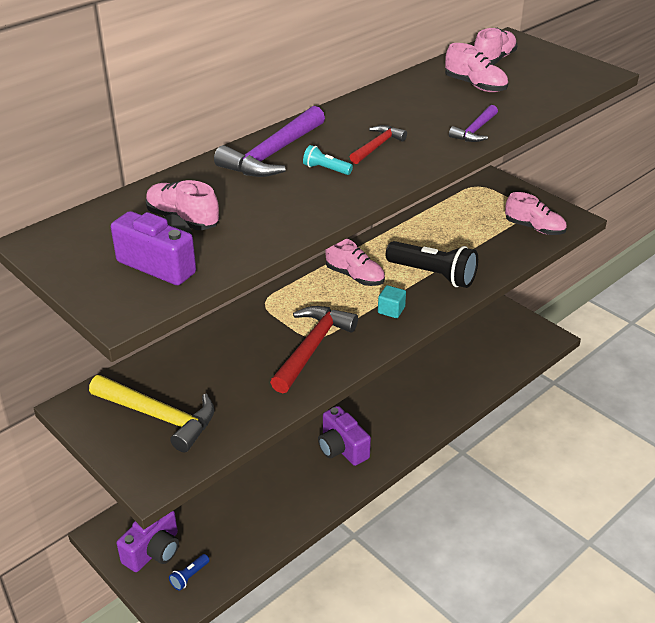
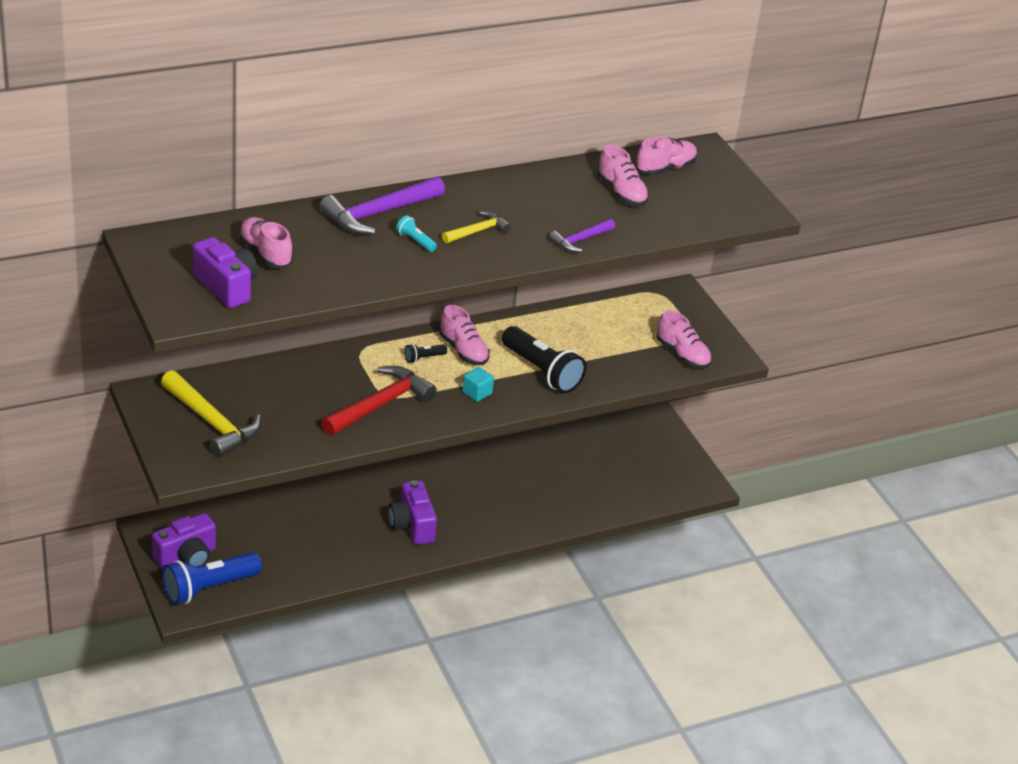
camera: 15 degrees right, 0 degrees up
blue flashlight [169,554,209,591] -> blue flashlight [162,552,262,605], size x2.26
red hammer [350,125,407,164] -> yellow hammer [442,211,511,243]
none -> black flashlight [404,344,447,363]

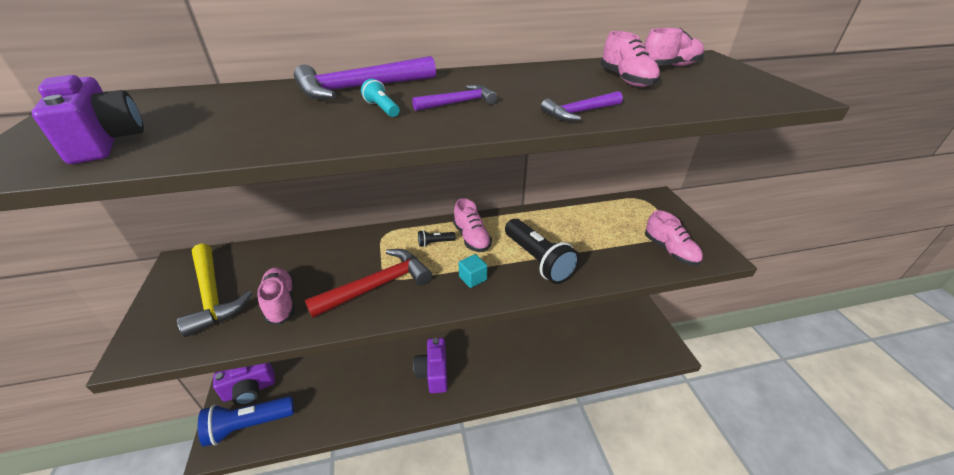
camera: 15 degrees right, 0 degrees up
pink shoe [239,217,293,268] -> pink shoe moved to [257,267,295,324]
yellow hammer [442,211,511,243] -> purple hammer [412,85,497,111]

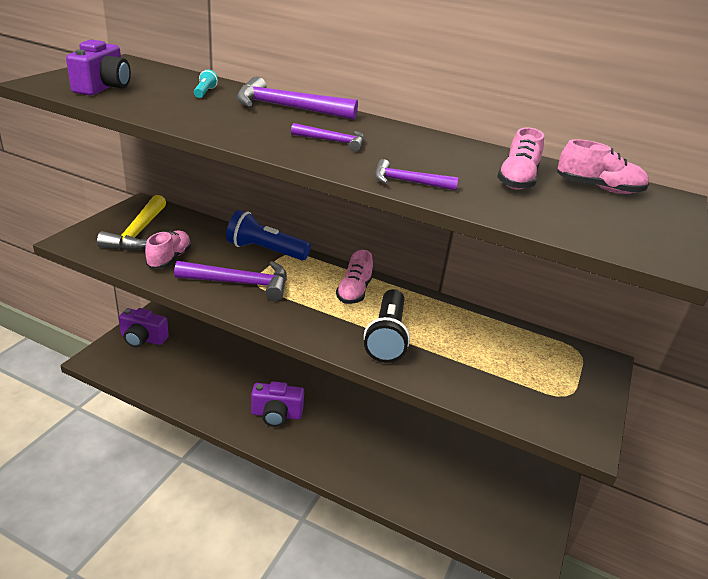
camera: 35 degrees right, 5 degrees down
blue flashlight [198,396,294,447] -> blue flashlight moved to [226,210,311,261]
red hammer [305,249,432,318] -> purple hammer [174,261,287,301]
turquoise flashlight [361,79,400,117] -> turquoise flashlight moved to [194,69,218,98]
purple camera [413,338,448,394] -> purple camera turned 120 degrees counterclockwise [251,382,304,427]
black flashlight [418,230,456,247] -> none
turquoise cube [459,254,487,288] -> none
pink shoe [645,210,703,266] -> none

